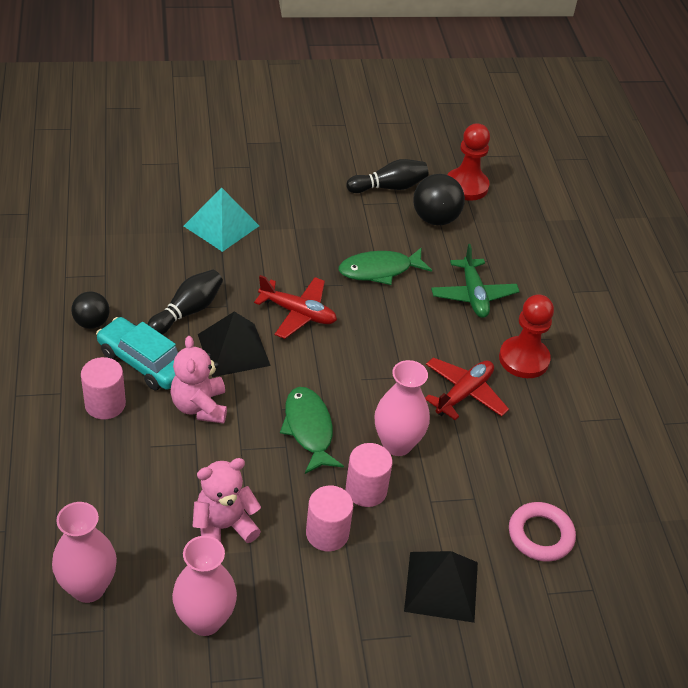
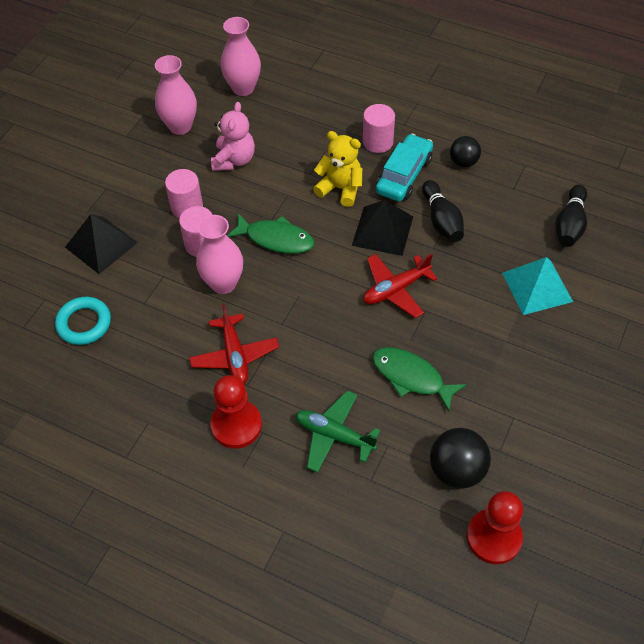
camera: 130 degrees right, 10 degrees up
turquoise car [96,317,178,390] -> turquoise car turned 45 degrees counterclockwise [376,134,433,202]
pink teddy bear [170,336,227,423] -> yellow teddy bear [313,131,362,207]
green fish [339,247,432,285] -> green fish turned 75 degrees counterclockwise [372,347,467,412]
black bowling pin [346,159,428,193] -> black bowling pin moved to [555,185,587,247]
pink ring [509,502,576,562] -> turquoise ring [55,297,111,345]

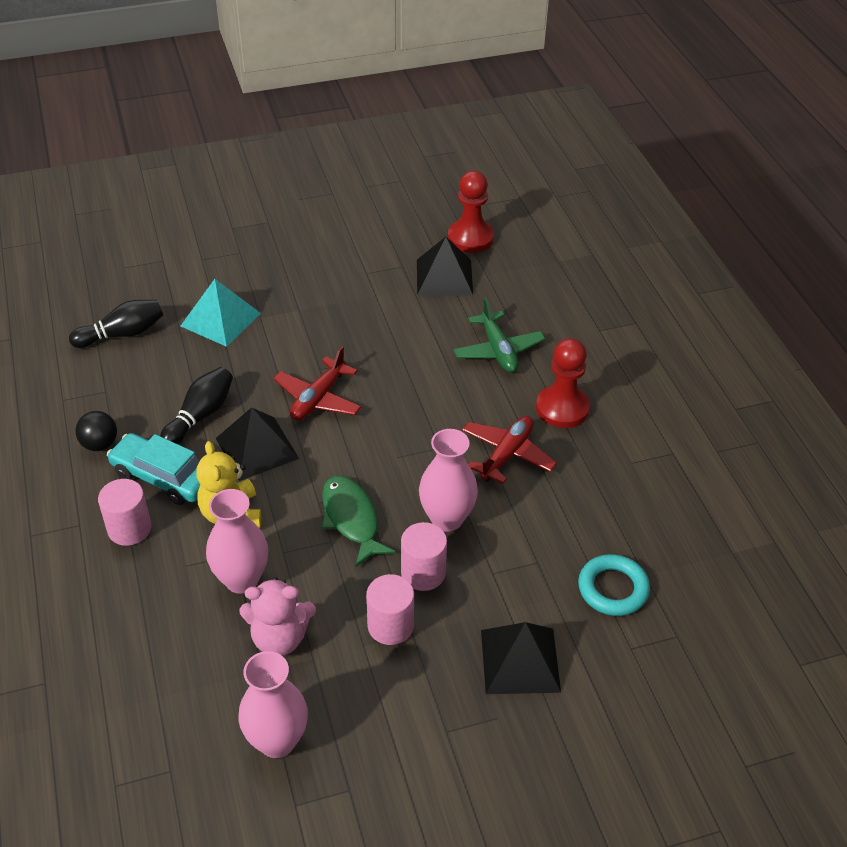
camera: 135 degrees left, 10 degrees down
pink teddy bear [211,102,255,171] -> pink teddy bear turned 150 degrees counterclockwise [240,577,316,656]
pink vase [221,17,261,96] -> pink vase moved to [206,489,268,594]
red plane [363,253,438,318] -> red plane turned 105 degrees clockwise [273,346,361,420]
green fish [372,347,467,412] -> none
turquoise car [376,134,433,202] -> turquoise car turned 45 degrees clockwise [107,433,200,505]
black ball [430,428,491,489] -> black pyramid [417,237,473,295]

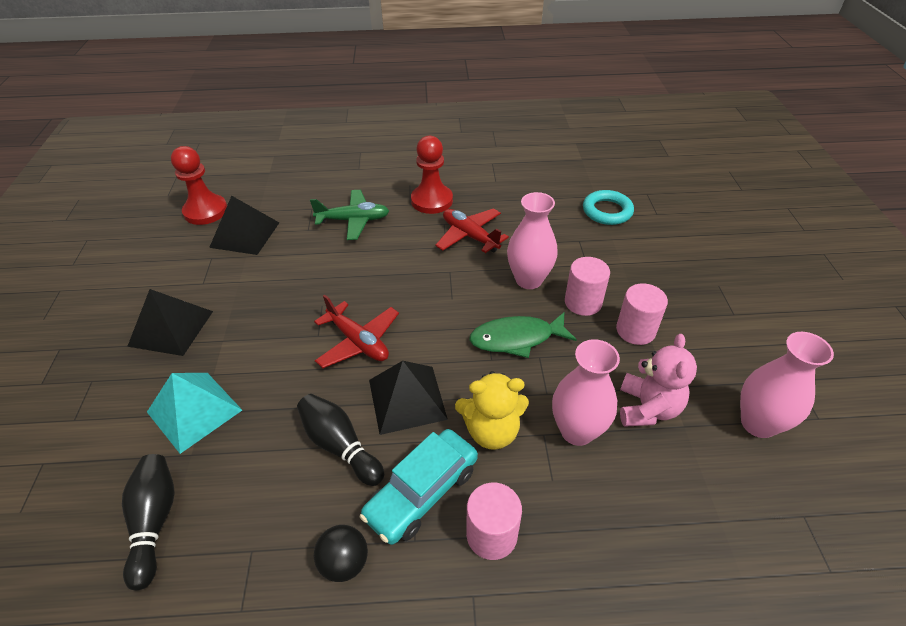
camera: 75 degrees left, 0 degrees up
black pyramid [481,622,561,694] -> black pyramid moved to [127,289,213,356]

